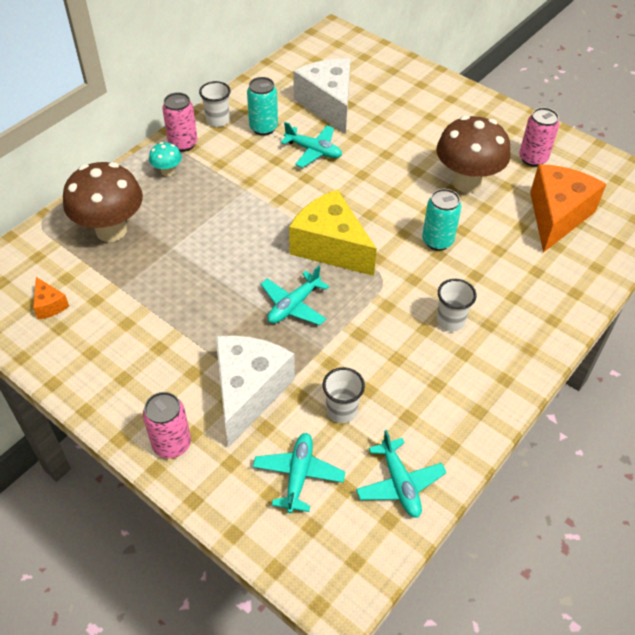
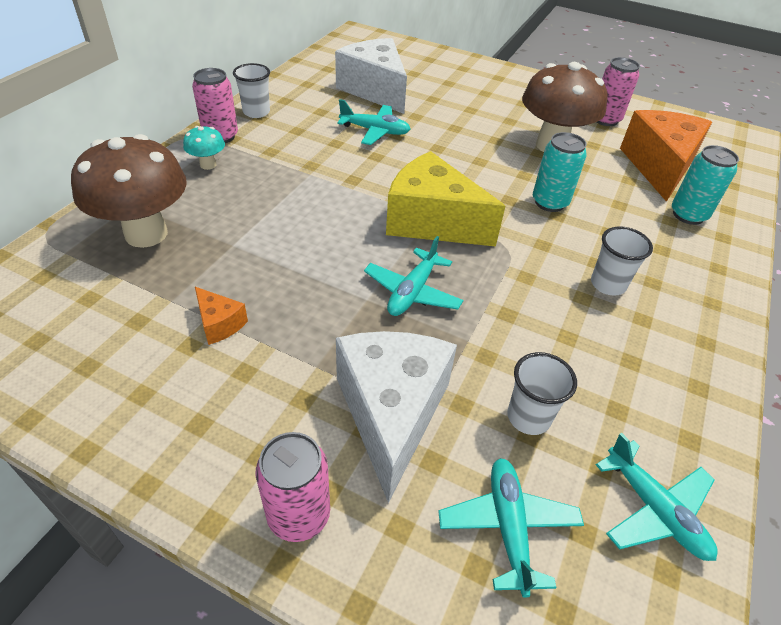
camera: 15 degrees left, 5 degrees down
orange cheese [33,277,69,320] -> orange cheese moved to [195,287,248,345]
turquoise can [247,77,278,136] -> turquoise can moved to [672,145,739,225]

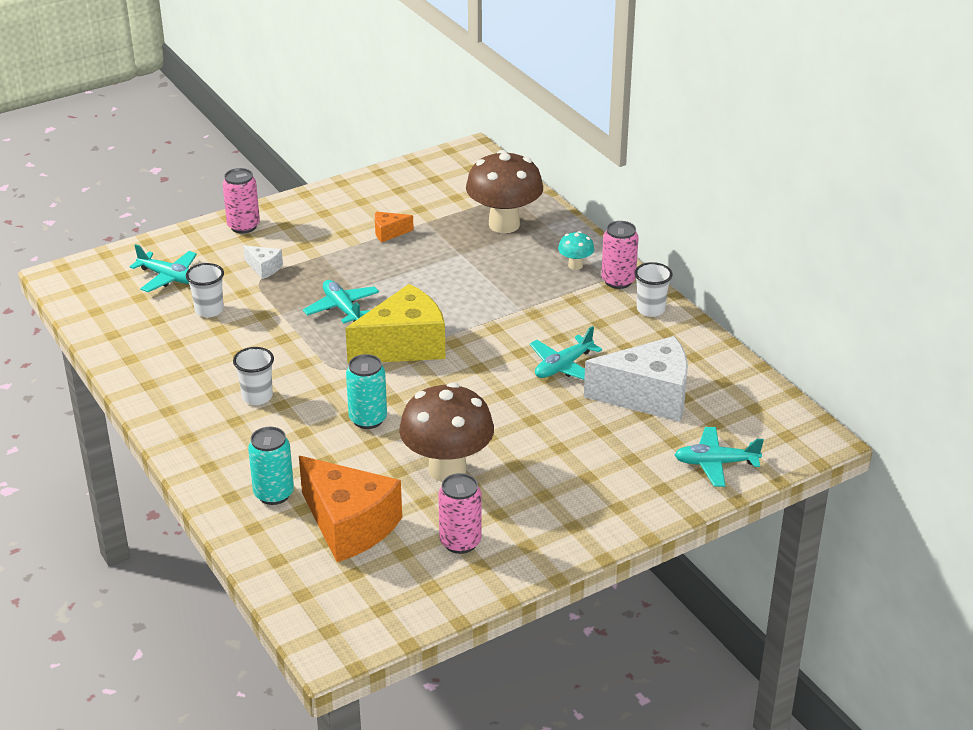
camera: 125 degrees right, 10 degrees down
white cheese [336,331,457,503] -> white cheese [243,245,283,279], size x0.44
turquoise plane [596,433,718,561] -> turquoise plane moved to [675,427,764,487]

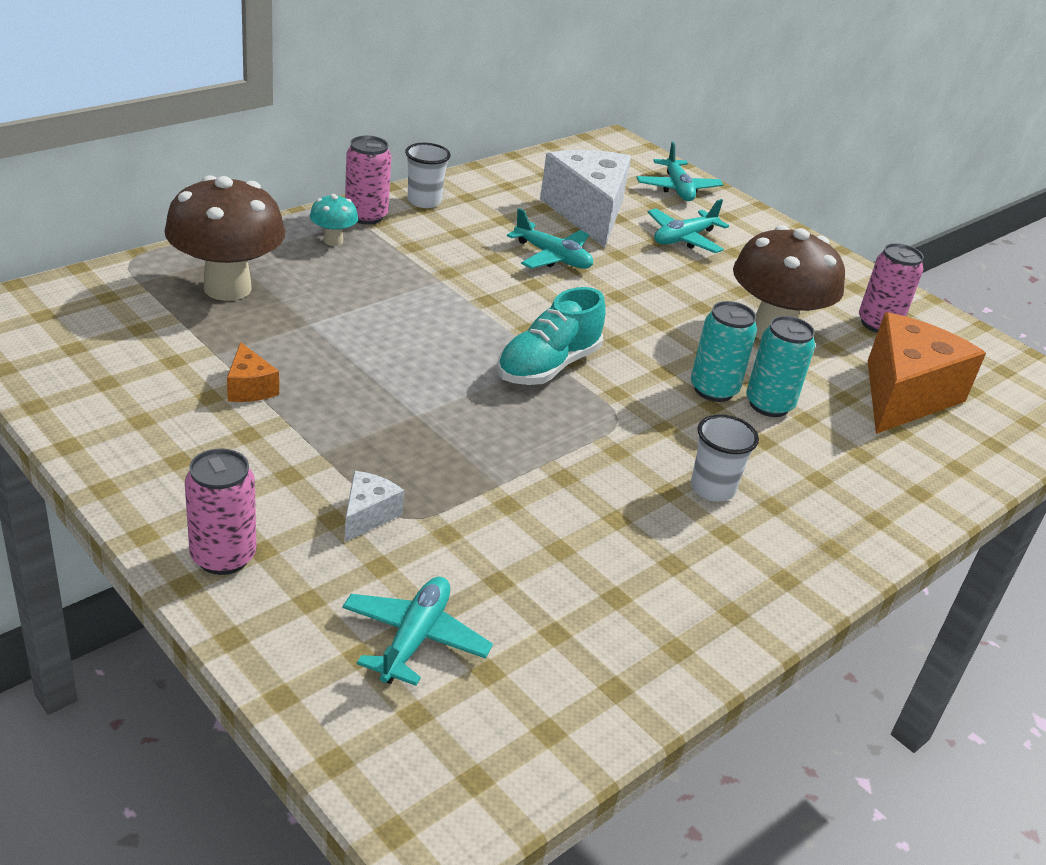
camera: 105 degrees left, 0 degrees up
white cup [186,263,224,318] -> none
turquoise can [248,427,294,505] -> turquoise can moved to [746,316,815,417]
turquoise plane [303,280,379,324] -> turquoise plane moved to [648,199,729,253]
yellow cheese [345,284,445,364] -> turquoise shoe [497,287,606,385]

